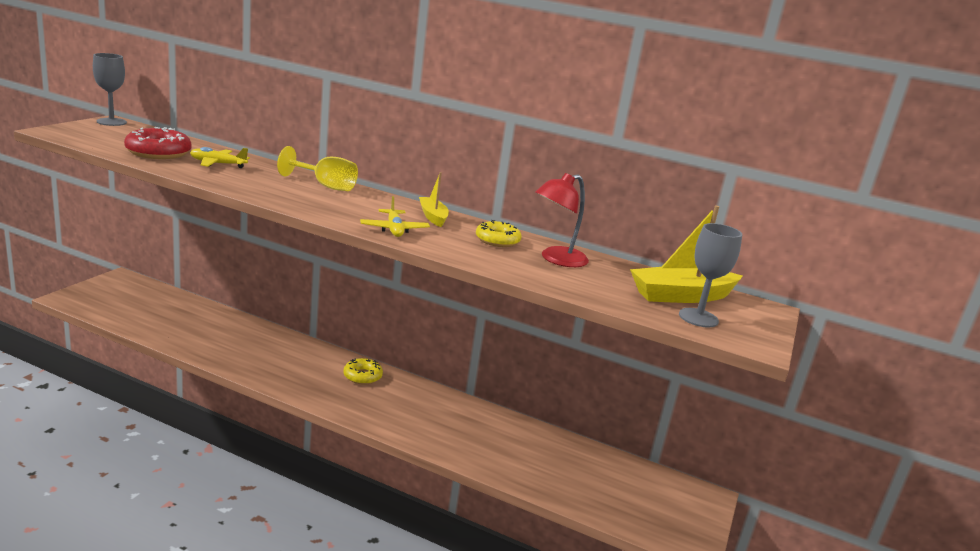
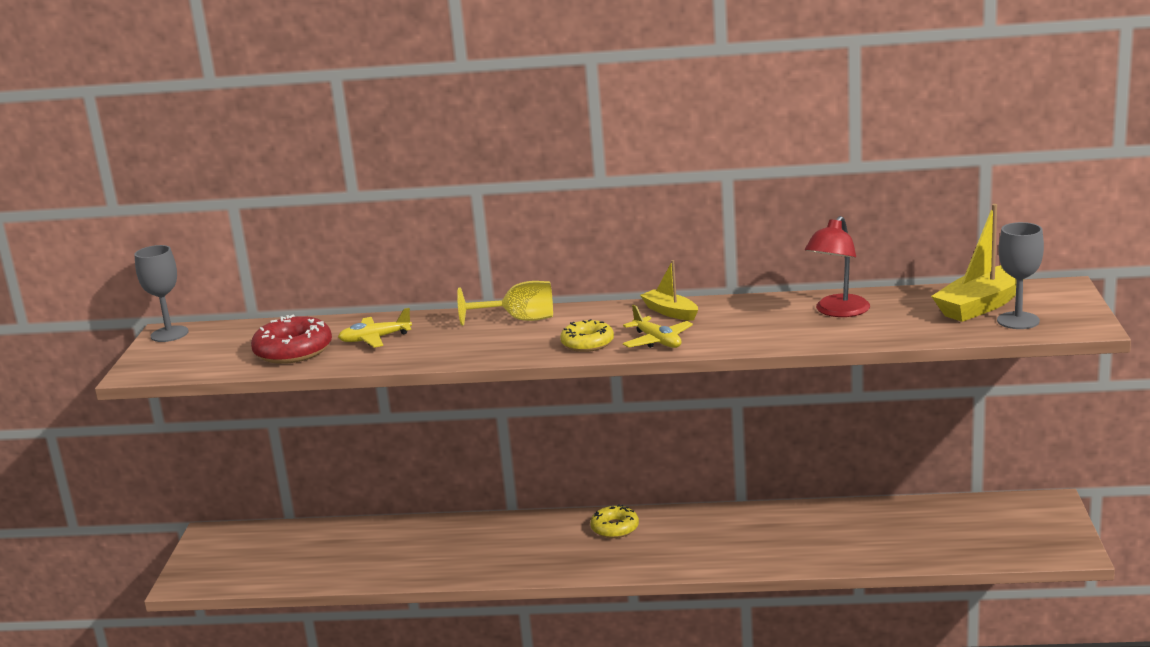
camera: 15 degrees left, 0 degrees up
yellow donut [476,220,522,247] -> yellow donut moved to [560,319,614,352]

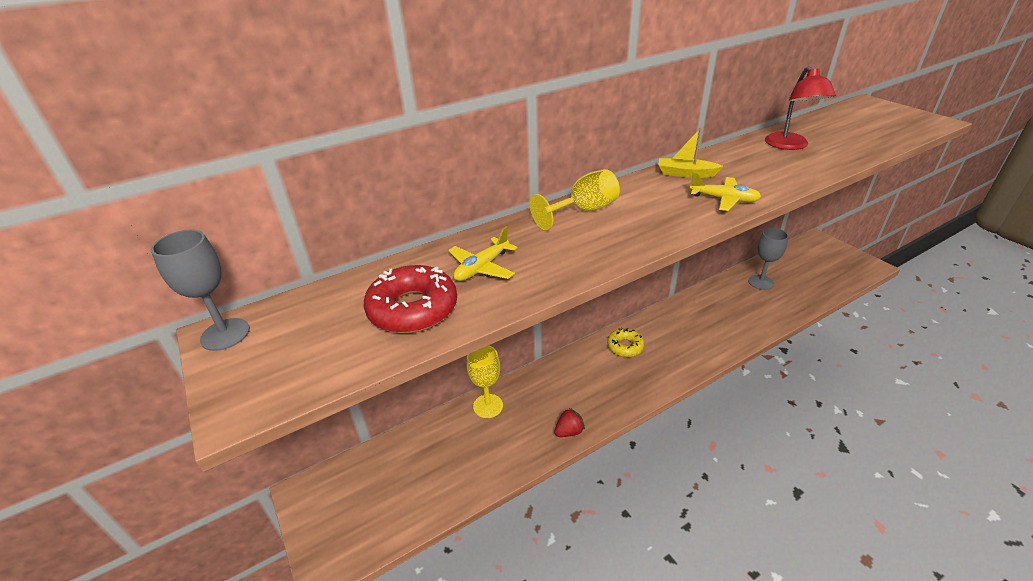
camera: 35 degrees left, 15 degrees up
yellow donut [560,319,614,352] -> none
yellow boat [931,204,1024,322] -> none
grey goblet [997,222,1044,329] -> grey goblet moved to [748,228,789,290]
none -> yellow goblet [467,346,503,418]
none -> red strawberry [554,408,585,437]

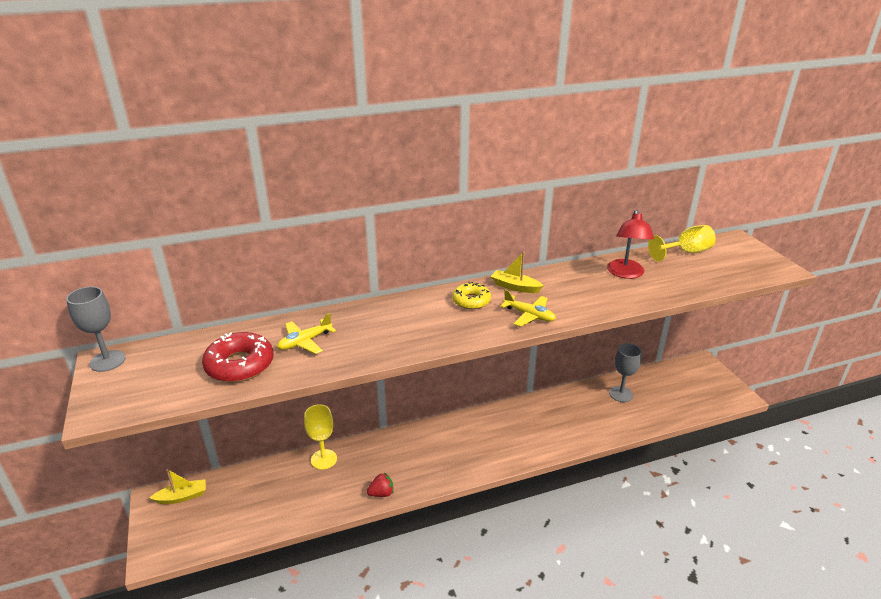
camera: 10 degrees right, 5 degrees down
yellow goblet [530,169,620,230] -> yellow goblet moved to [648,225,716,261]
yellow donut [607,328,645,357] -> yellow donut moved to [452,282,491,309]
none -> yellow boat [150,469,206,504]

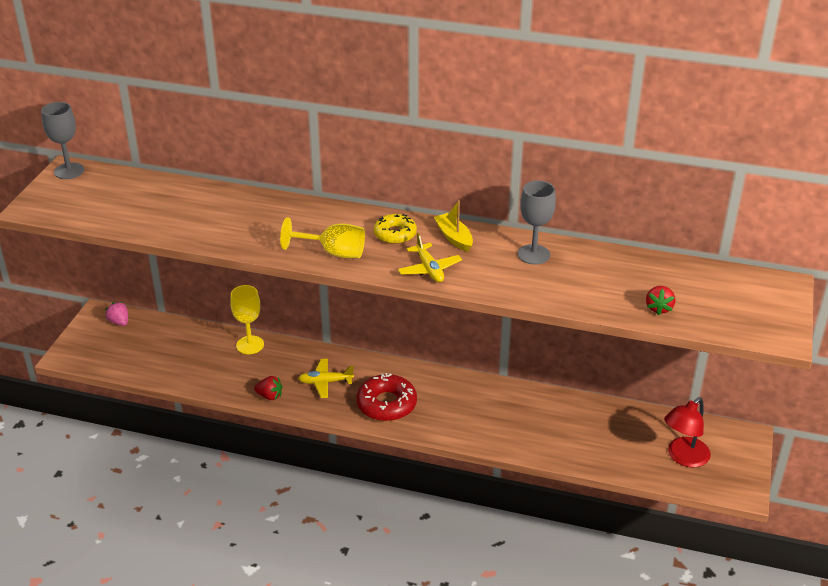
camera: 35 degrees right, 5 degrees up
yellow boat [150,469,206,504] -> pink strawberry [105,302,128,326]
red donut [202,332,274,382] -> red donut moved to [356,373,417,421]
yellow plane [277,313,336,354] -> yellow plane moved to [298,359,354,398]
red lamp [607,210,654,279] -> red lamp moved to [664,397,711,468]
grey goblet [609,343,642,402] -> grey goblet moved to [518,180,556,265]
yellow goblet [648,225,716,261] -> yellow goblet moved to [280,217,365,258]
none -> red strawberry [646,286,675,315]

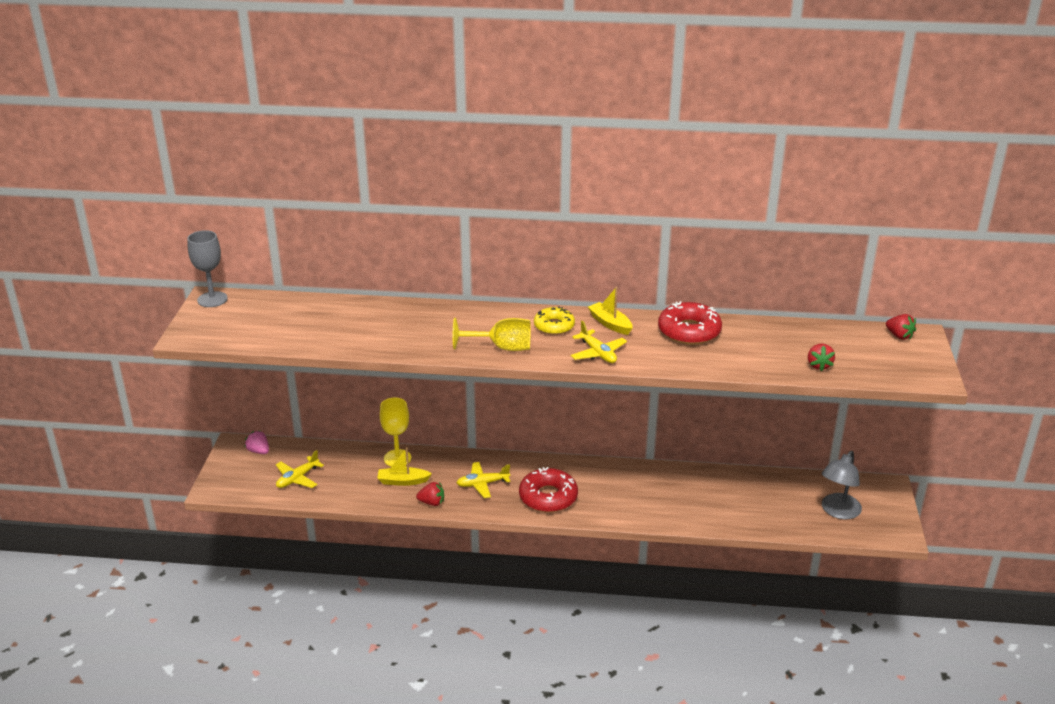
camera: 10 degrees left, 5 degrees down
grey goblet [518,180,556,265] -> red donut [658,301,722,345]
red lamp [664,397,711,468] -> grey lamp [822,451,862,519]
none -> yellow plane [276,450,324,488]
none -> yellow boat [377,448,432,486]
none -> red strawberry [886,314,916,340]

